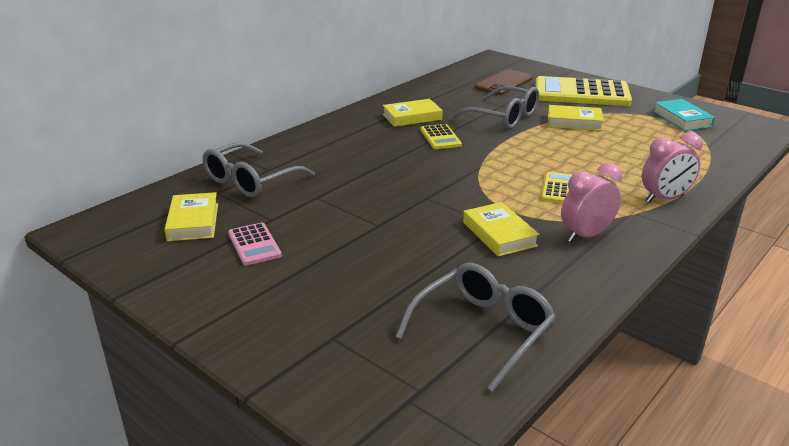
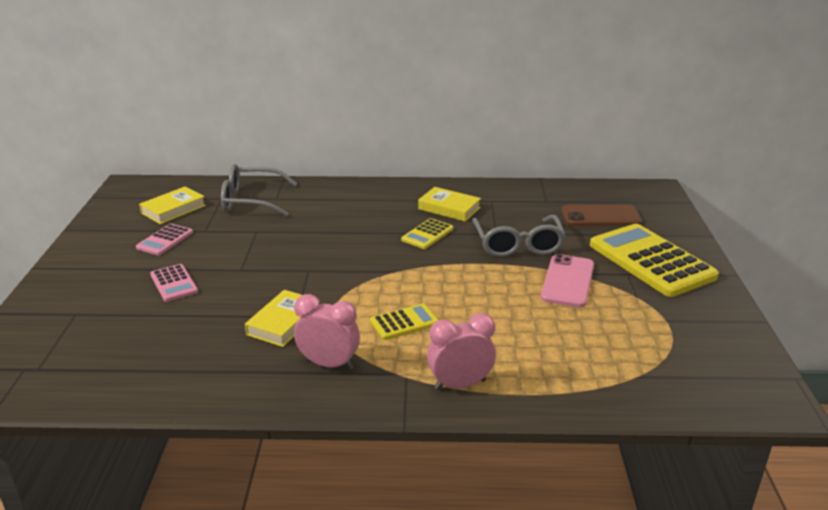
camera: 50 degrees right, 0 degrees up
grey glasses [396,263,556,392] -> none
yellow book [548,105,604,131] -> pink phone [541,254,594,307]
pink clock [642,132,703,203] -> pink clock turned 135 degrees clockwise [427,313,496,390]
turquoise book [653,99,715,131] -> none
none -> pink calculator [150,264,198,302]

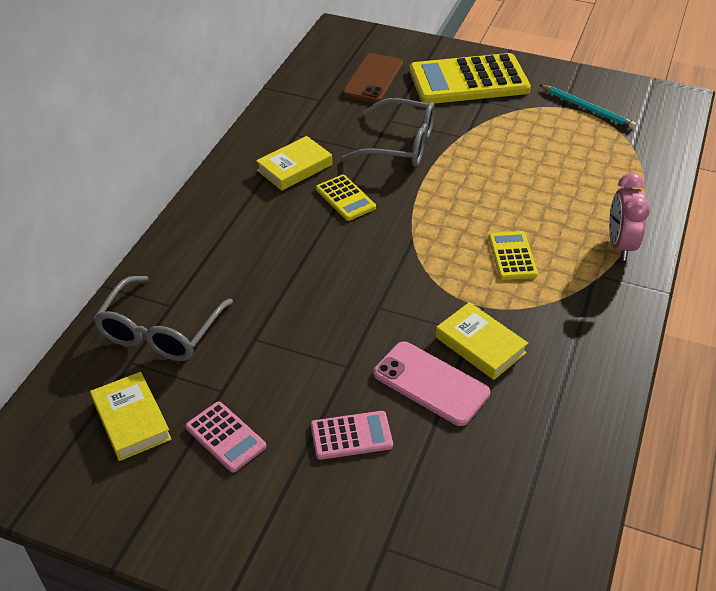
camera: 70 degrees left, 15 degrees up
pink clock [294,294,360,370] -> none
pink phone [541,254,594,307] -> pink phone moved to [374,342,490,426]
none -> turquoise pencil [540,85,636,129]

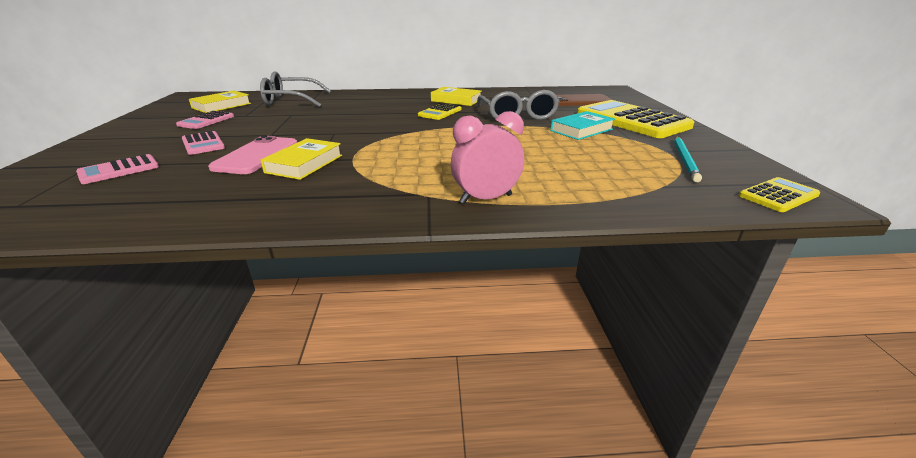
camera: 65 degrees right, 15 degrees down
yellow calculator [489,231,538,280] -> yellow calculator moved to [739,177,820,212]
none -> pink calculator [76,154,159,184]
none -> turquoise book [550,111,615,140]

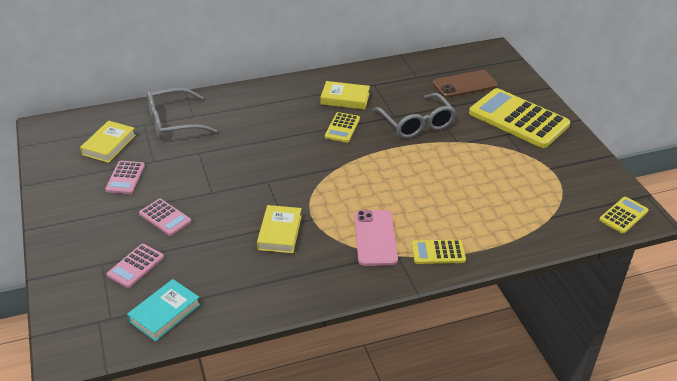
camera: 15 degrees left, 10 degrees up
pink phone [208,135,297,174] -> pink phone moved to [354,210,398,266]
pink clock [451,111,524,204] -> yellow calculator [412,240,466,264]
turquoise book [550,111,615,140] -> turquoise book moved to [127,279,201,342]
turquoise pencil [674,136,702,182] -> none

